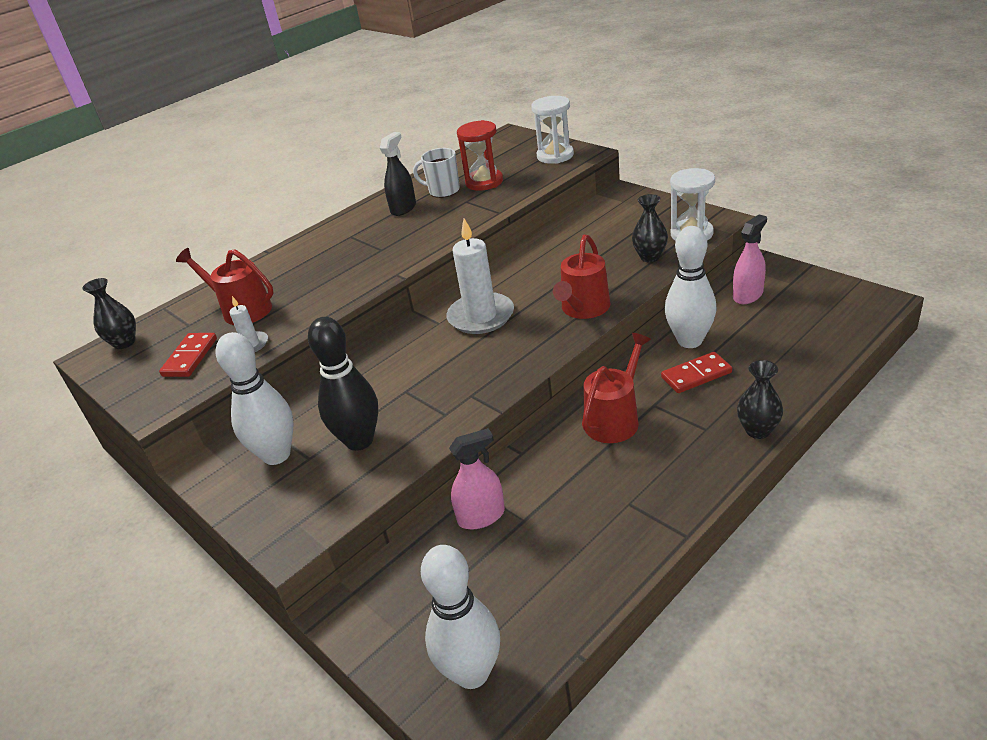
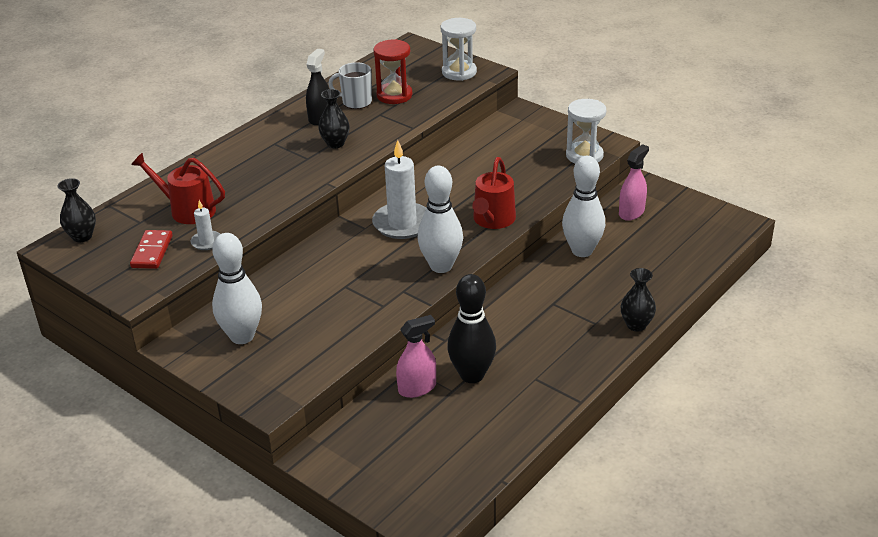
camera: 10 degrees left, 0 degrees up
black bowling pin [308,317,378,451] -> black bowling pin moved to [447,274,496,383]
white bowling pin [421,545,500,689] -> white bowling pin moved to [417,166,463,273]
red watering can [582,333,651,443] -> none
black vase [632,194,668,262] -> black vase moved to [318,89,350,148]
red domino [661,352,732,393] -> none

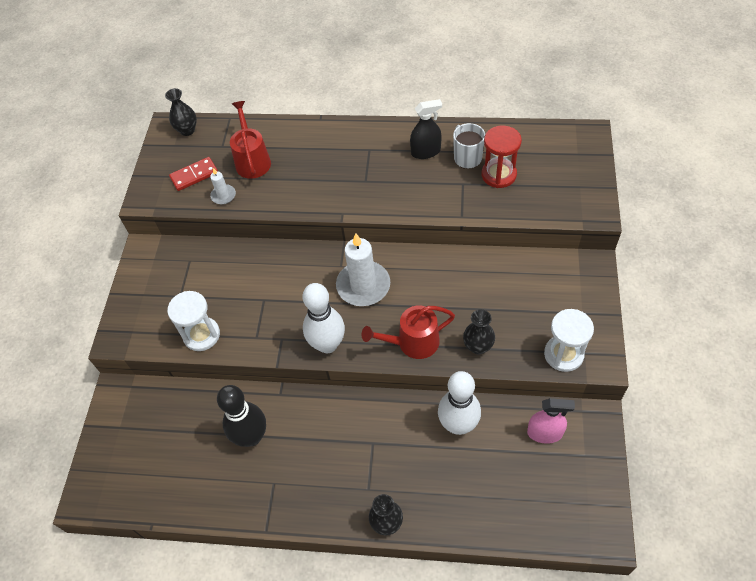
camera: 60 degrees right, 20 degrees up
white bowling pin [212,233,262,344] -> none
black vase [318,89,350,148] -> black vase moved to [463,309,495,354]
pink spray bottle [396,315,436,398] -> none
white hourglass [441,18,477,81] -> white hourglass moved to [167,291,220,351]

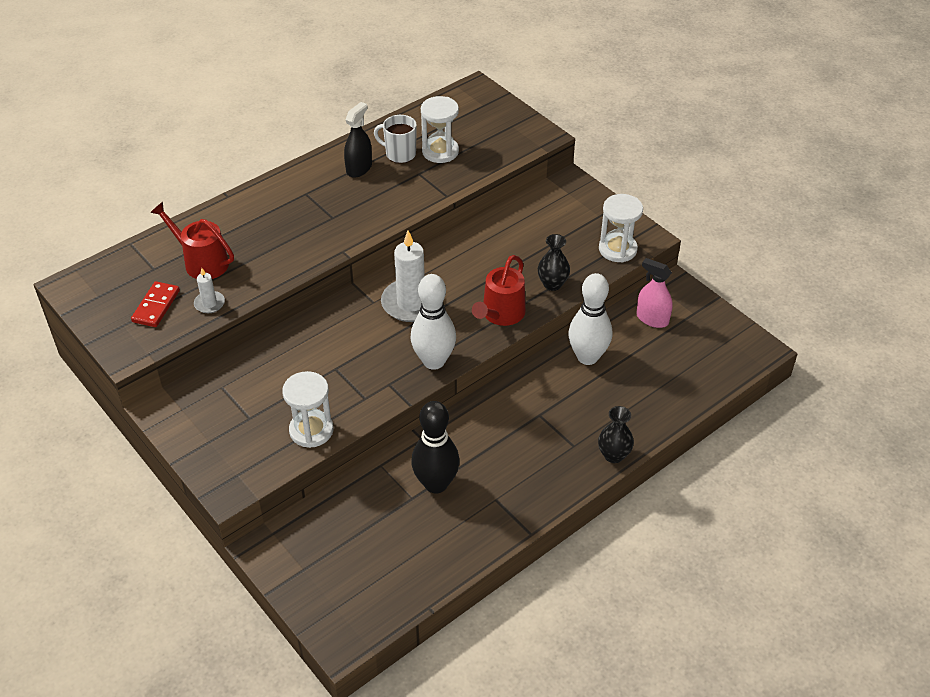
camera: 50 degrees left, 10 degrees down
black vase [165,88,197,136] -> none
red hourglass [481,126,522,188] -> white hourglass [421,96,459,163]
pink spray bottle [527,398,575,444] -> pink spray bottle turned 105 degrees counterclockwise [636,258,673,328]

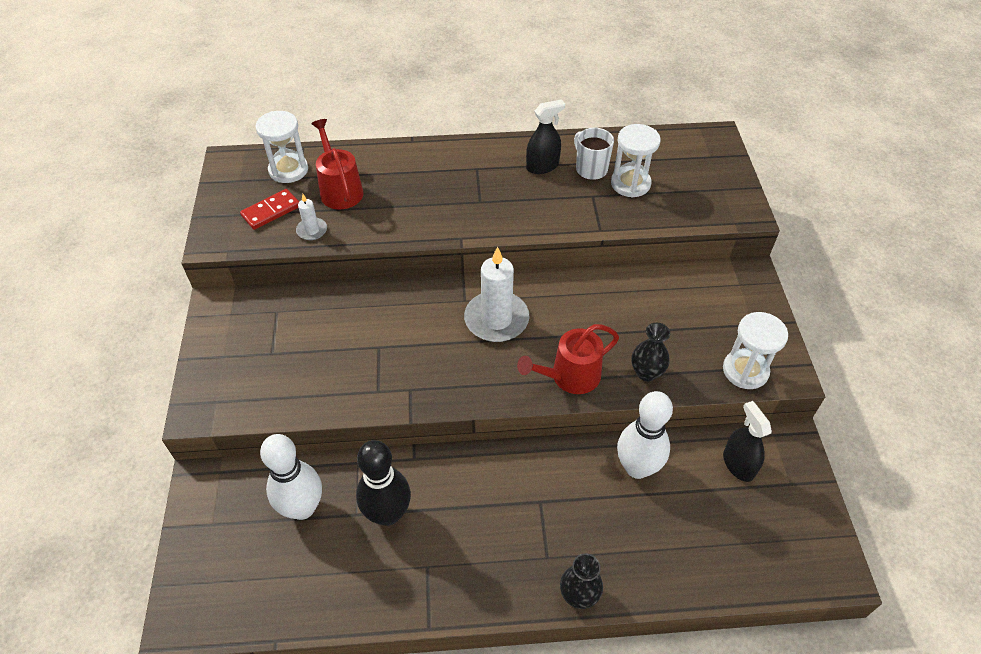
camera: 35 degrees right, 5 degrees up
white hourglass [282,371,334,448] -> white hourglass moved to [255,111,308,183]
white bowling pin [410,274,456,370] -> white bowling pin moved to [260,434,322,520]
pink spray bottle [636,258,673,328] -> black spray bottle [723,401,772,482]

